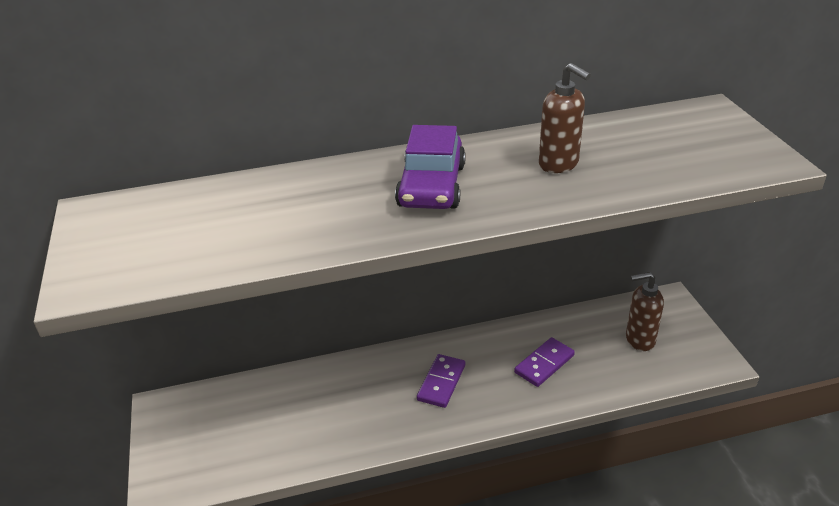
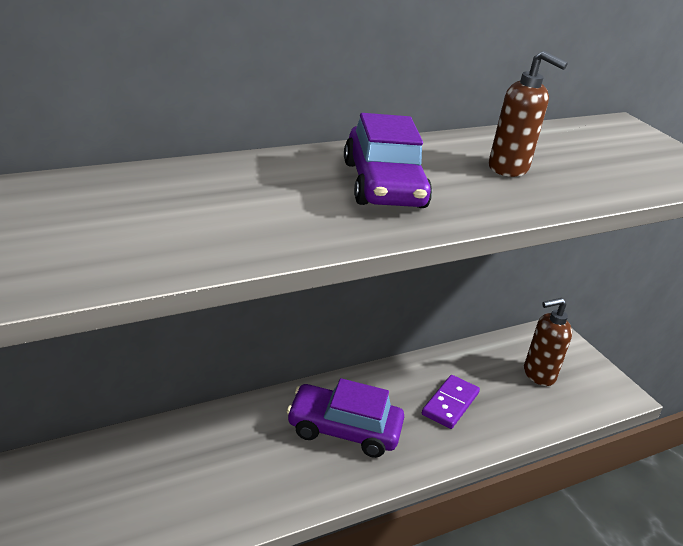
camera: 20 degrees left, 5 degrees down
purple domino [417,354,465,408] -> purple car [287,378,404,458]

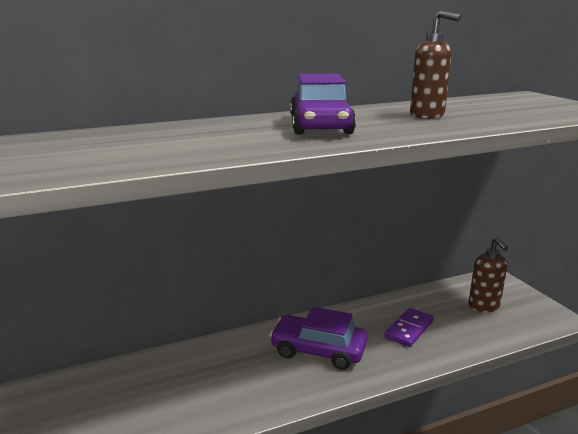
camera: 10 degrees right, 10 degrees down
brown soap dispenser [524,298,572,386] -> brown soap dispenser turned 90 degrees counterclockwise [468,237,508,312]

